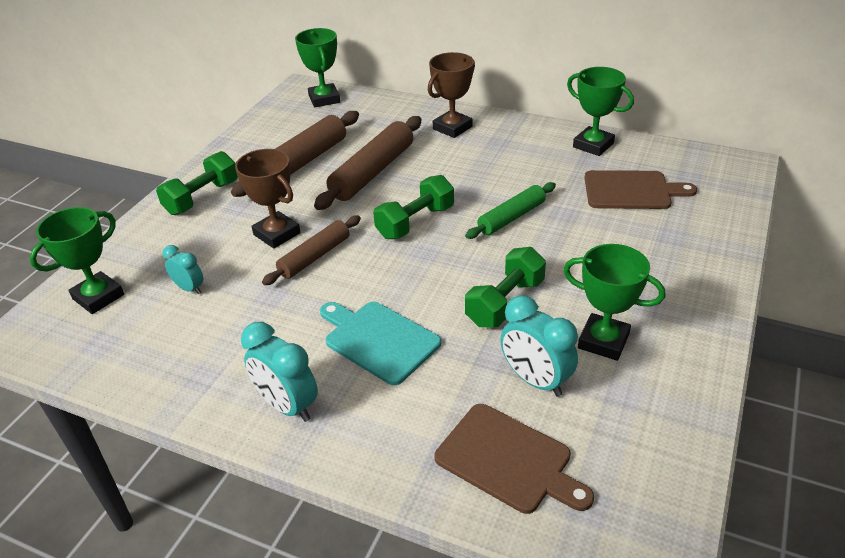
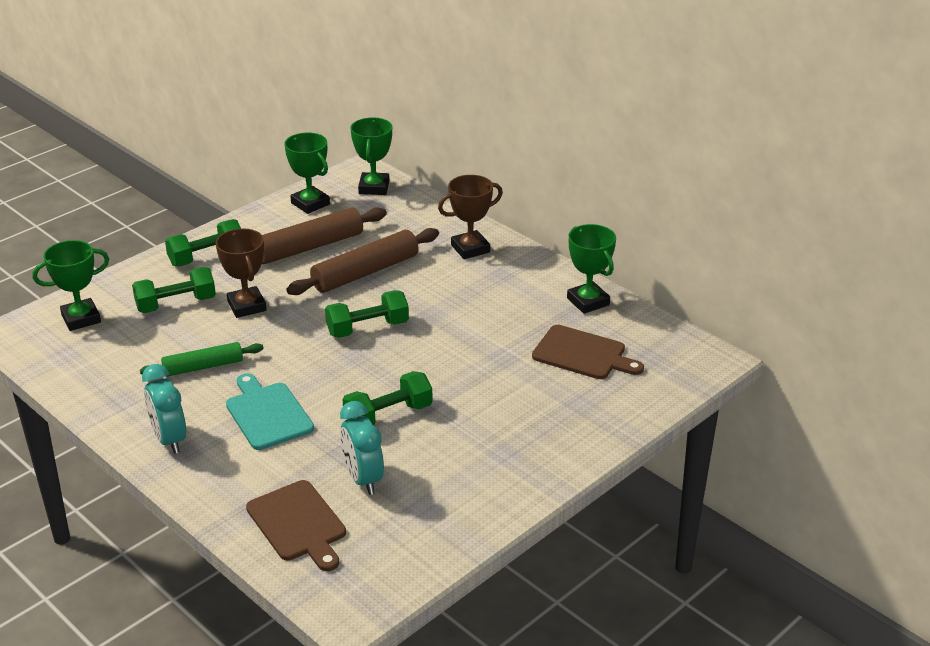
camera: 20 degrees right, 5 degrees down
turquoise clock [163,245,204,294] -> none
brown rolling pin [262,215,361,285] -> none
green rolling pin [465,182,556,239] -> green rolling pin moved to [140,342,264,377]
green trophy [563,244,665,361] -> green trophy moved to [284,132,330,214]
none -> green dumbbell [132,267,216,313]

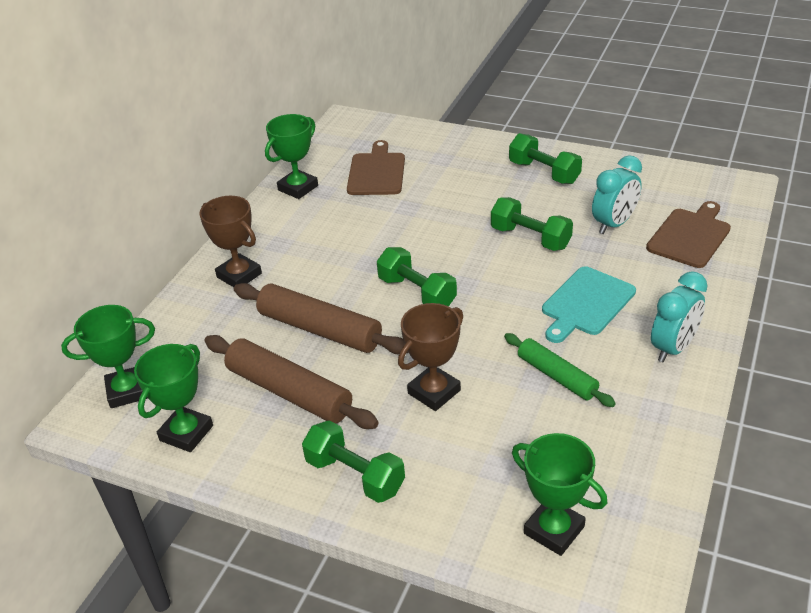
camera: 110 degrees left, 5 degrees up
green dumbbell [132,267,216,313] -> green dumbbell moved to [509,133,582,184]

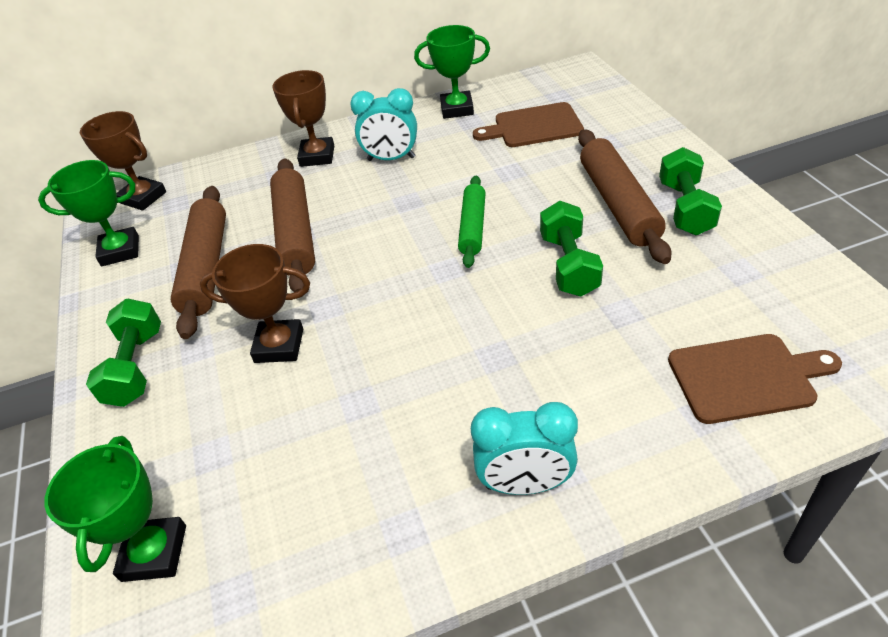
camera: 50 degrees right, 5 degrees up
green trophy [61,305,155,408] -> brown trophy [80,111,166,211]
brown cutting board [347,140,405,195] -> brown cutting board turned 150 degrees counterclockwise [473,102,584,147]
green dumbbell [377,247,457,307] -> none
green rolling pin [504,333,616,407] -> green rolling pin moved to [458,176,486,268]
turquoise cutting board [542,266,636,343] -> none
turquoise clock [592,155,642,234] -> turquoise clock moved to [350,88,417,161]
none -> brown rolling pin [578,129,671,264]

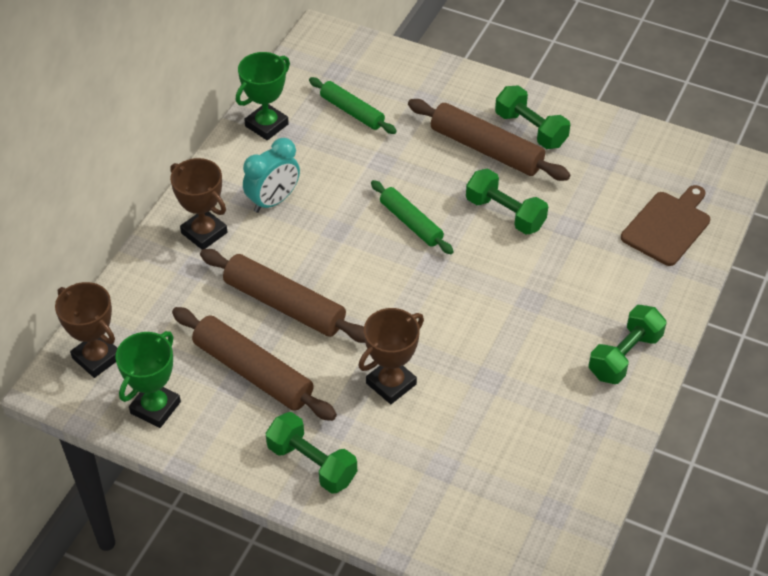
camera: 50 degrees left, 5 degrees up
green trophy [44,436,186,582] -> none
brown trophy [80,111,166,211] -> brown trophy turned 60 degrees clockwise [55,282,117,378]
turquoise clock [471,402,578,495] -> green dumbbell [589,305,666,384]
brown cutting board [473,102,584,147] -> green rolling pin [309,77,397,134]

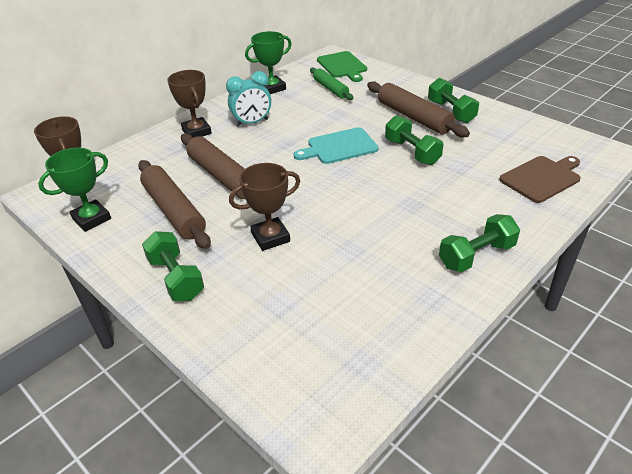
camera: 20 degrees right, 10 degrees down
green rolling pin [371,180,454,254] -> turquoise cutting board [294,127,378,164]
none -> green cutting board [317,51,367,82]

